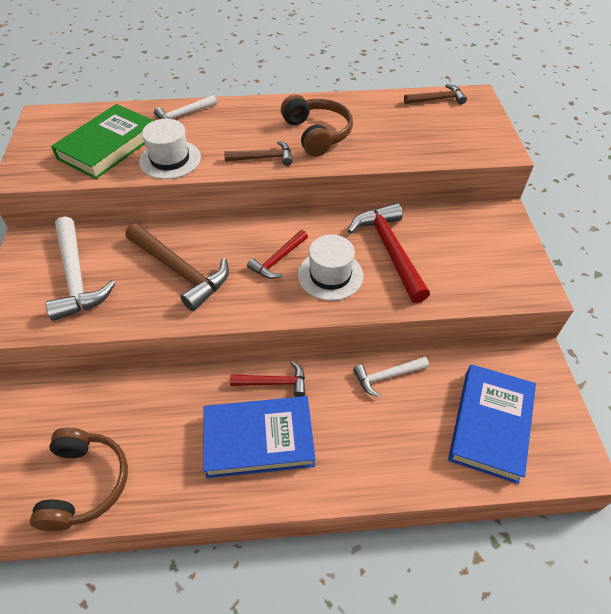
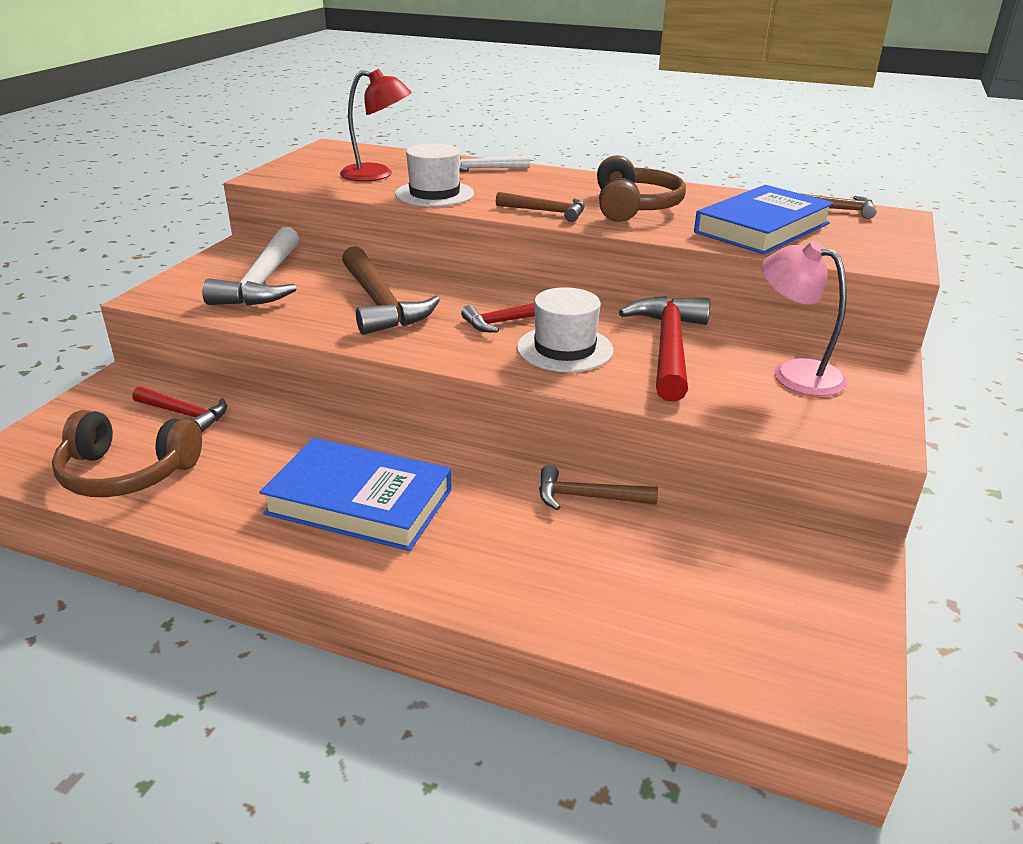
camera: 25 degrees right, 20 degrees down
brown headphones [30,428,128,531] -> brown headphones turned 75 degrees clockwise [52,410,202,497]
green book [51,104,154,179] -> red lamp [340,69,412,182]
red hammer [230,361,305,397] -> red hammer moved to [132,387,227,433]
white hammer [353,356,429,397] -> brown hammer [539,465,658,510]
blue book [448,364,536,484] -> blue book moved to [694,185,834,255]
none -> pink lamp [762,241,847,396]

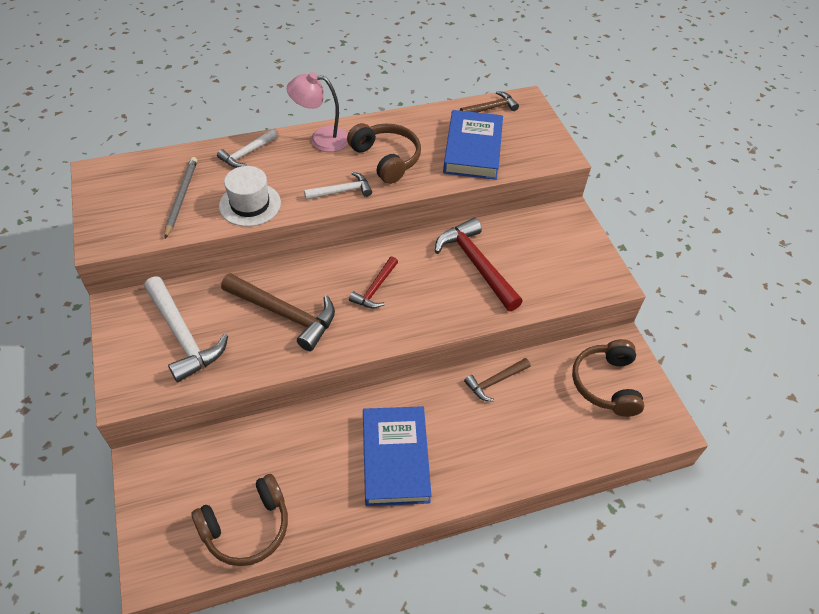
camera: 40 degrees left, 20 degrees up
red hammer [132,387,227,433] -> none
blue book [260,438,452,551] -> blue book turned 75 degrees counterclockwise [363,406,432,506]
red lamp [340,69,412,182] -> grey pencil [165,157,197,238]
brown hammer [496,192,585,222] -> white hammer [304,172,372,200]
white hat [517,287,613,372] -> none
pink lamp [762,241,847,396] -> pink lamp moved to [287,72,348,152]
none -> brown headphones [572,339,644,417]

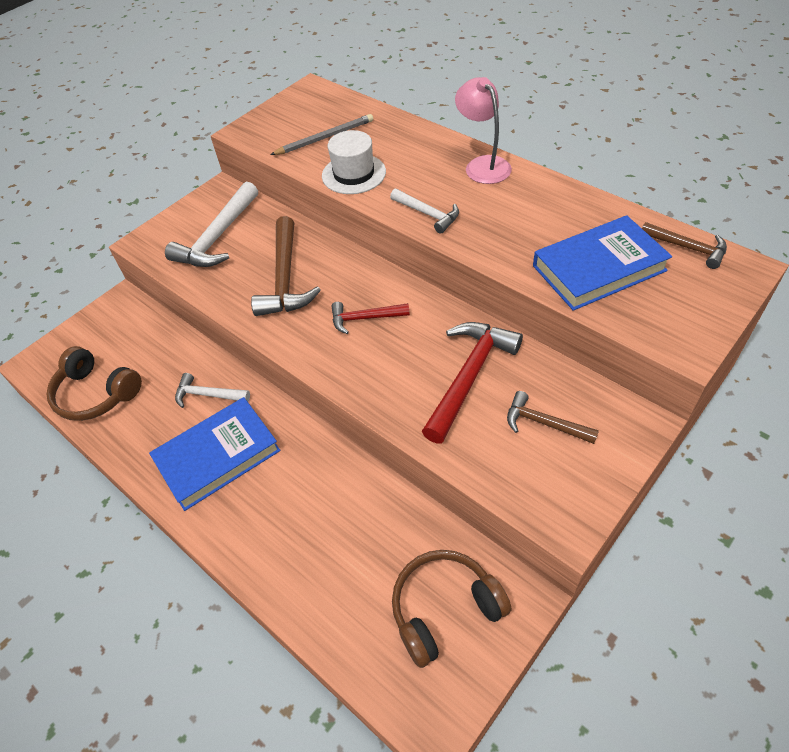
camera: 65 degrees right, 0 degrees up
white hammer [217,129,277,168] -> white hammer moved to [175,373,250,408]
brown headphones [347,123,421,184] -> none
brown hammer [464,358,531,402] -> brown hammer moved to [507,391,599,444]

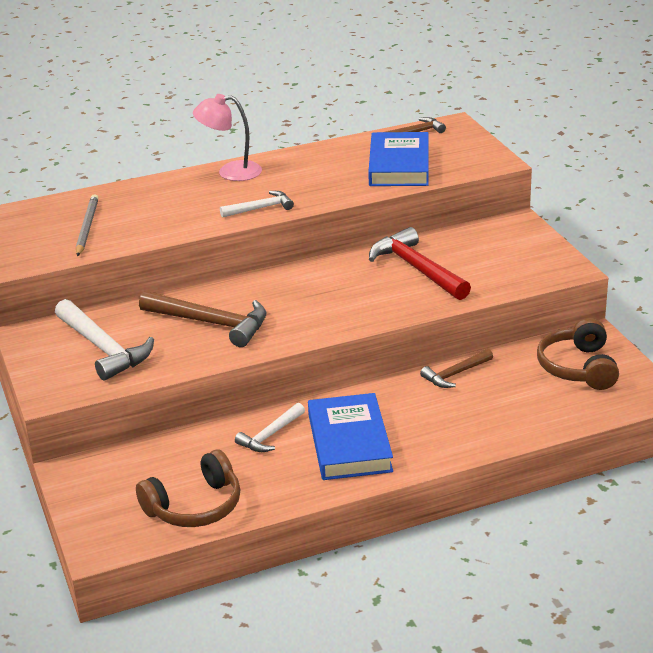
camera: 65 degrees left, 20 degrees down
white hat [322,130,386,194] -> none
red hammer [331,302,410,334] -> none
brown hammer [507,391,599,444] -> brown hammer moved to [420,349,493,388]

